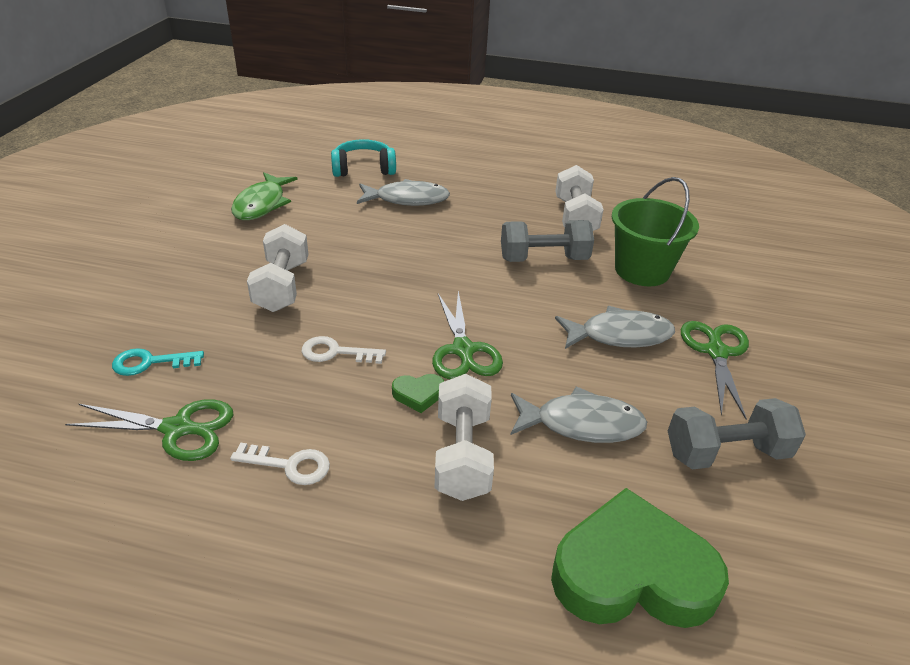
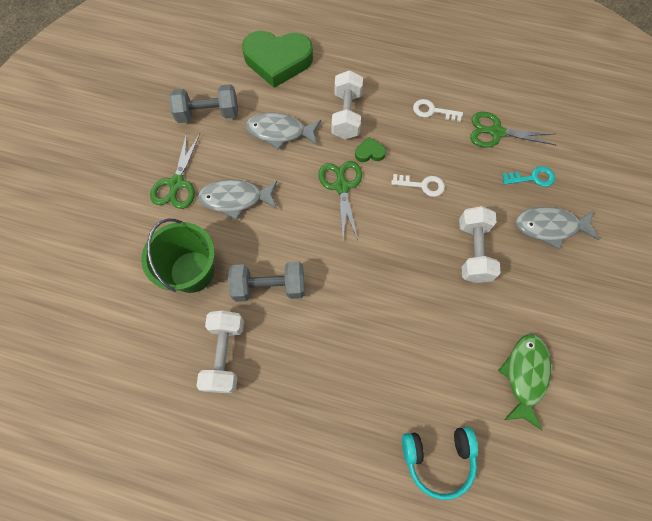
camera: 175 degrees left, 30 degrees up
grey fish [357,179,450,206] -> grey fish moved to [516,207,600,249]

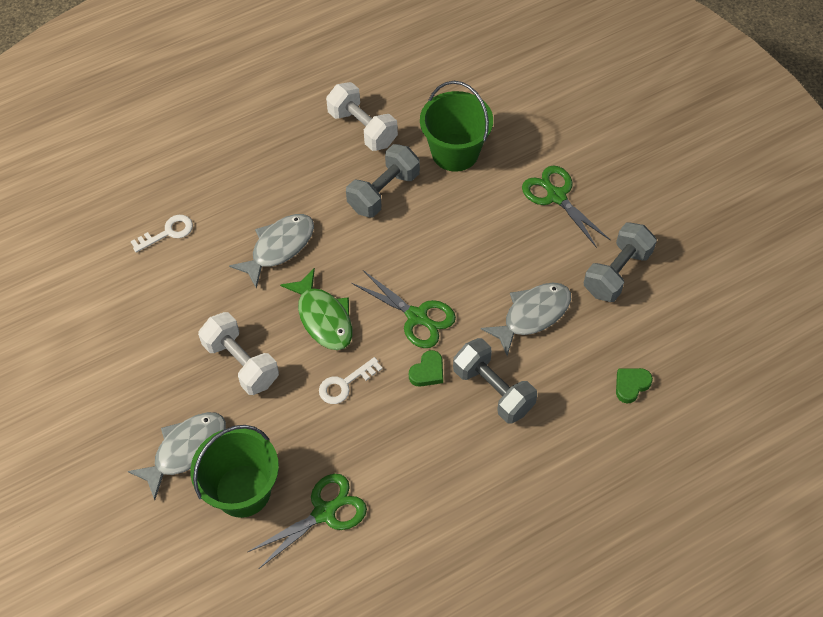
camera: 135 degrees right, 10 degrees down
grey fish [198,179,277,220] -> grey fish moved to [229,214,314,289]
green heart [242,31,313,88] -> green heart [616,368,653,403], size x0.41
white dumbbell [331,70,363,139] -> grey dumbbell [453,338,537,424]
turquoise headphones [402,427,478,500] -> none
white key [413,99,463,122] -> white key moved to [131,215,193,253]
green fish [498,334,551,431] -> green fish moved to [280,268,353,350]
turquoise key [502,166,555,187] -> green bucket [190,425,279,518]

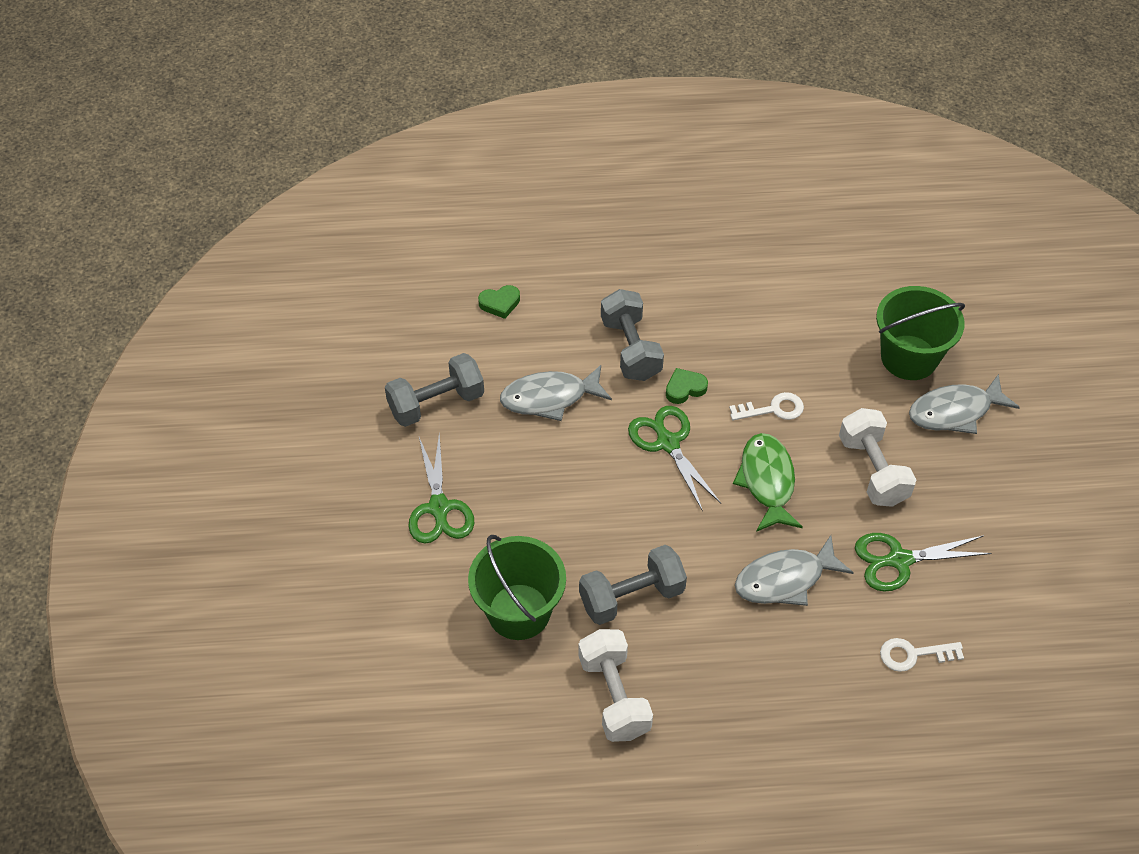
camera: 155 degrees left, 5 degrees down
green scissors [248,474,367,569] -> green scissors moved to [855,533,992,592]

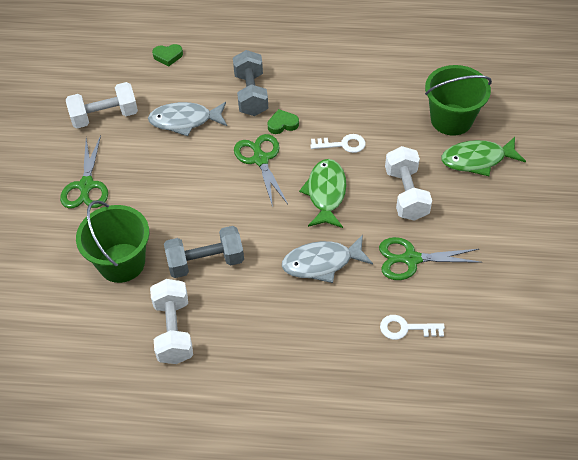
camera: 10 degrees right, 0 degrees up
grey dumbbell [385,353,484,427] -> white dumbbell [66,82,138,128]
grey fish [909,374,1020,434] -> green fish [441,137,526,176]

